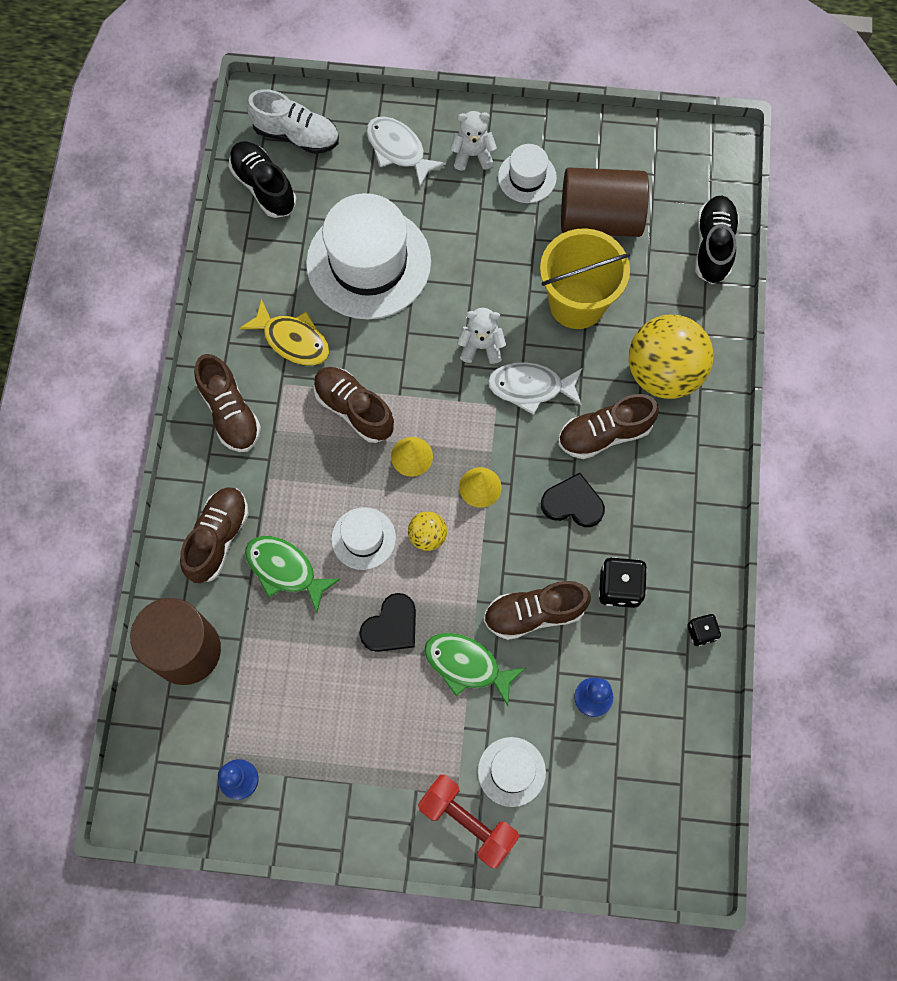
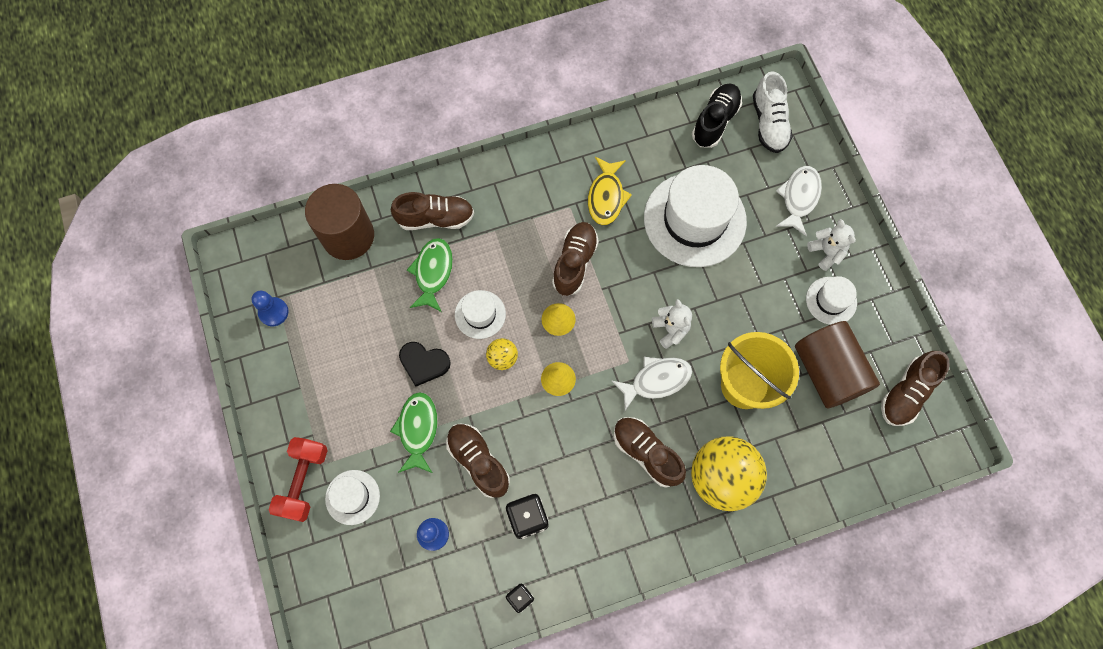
camera: 65 degrees right, 0 degrees up
brown shoe [194,354,261,452] -> brown shoe moved to [881,351,950,426]
white fish [488,362,582,415] -> white fish turned 90 degrees clockwise [612,357,692,411]
black heart [541,473,605,527] -> none
black shoe [695,196,739,284] -> none

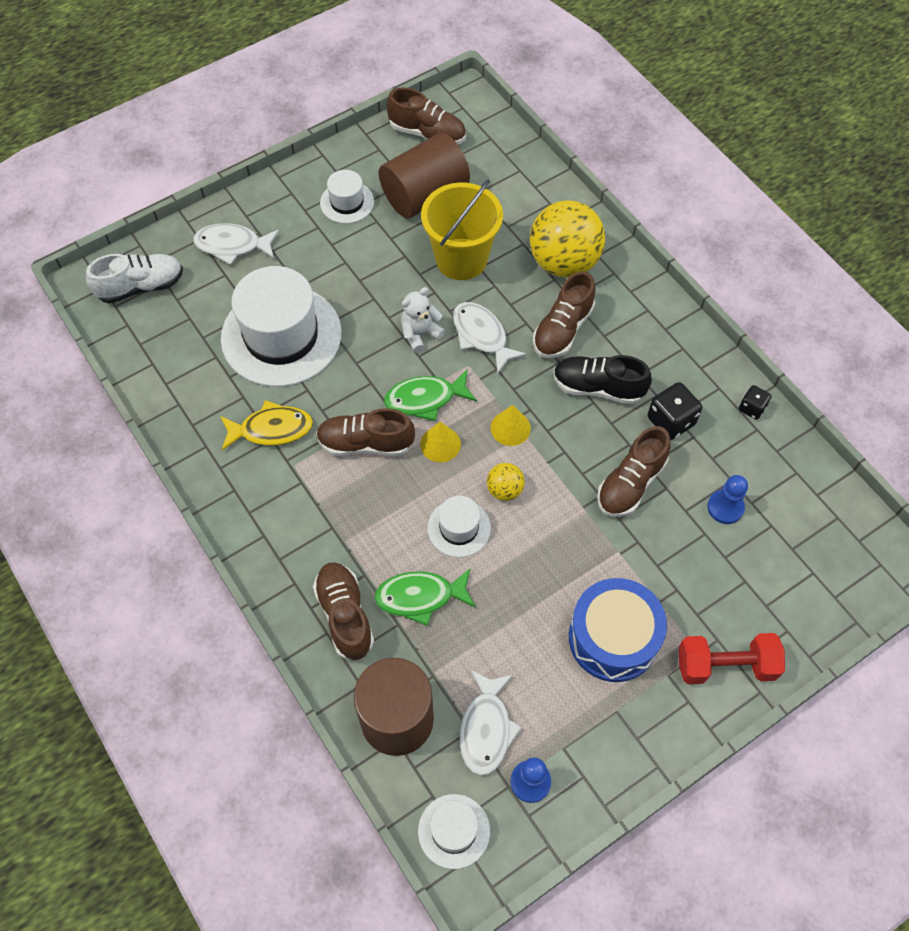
camera: 105 degrees left, 10 degrees down
white hat [325,470,380,525] -> white hat moved to [418,794,490,869]
green fish [390,392,437,473] -> green fish moved to [384,369,477,421]
black heart [399,342,451,387] -> none
black shoe [692,83,742,148] -> black shoe moved to [553,355,652,404]
white teddy bear [807,219,856,271] -> none
none -> white fish [459,669,522,776]
none -> blue drum [569,578,667,682]

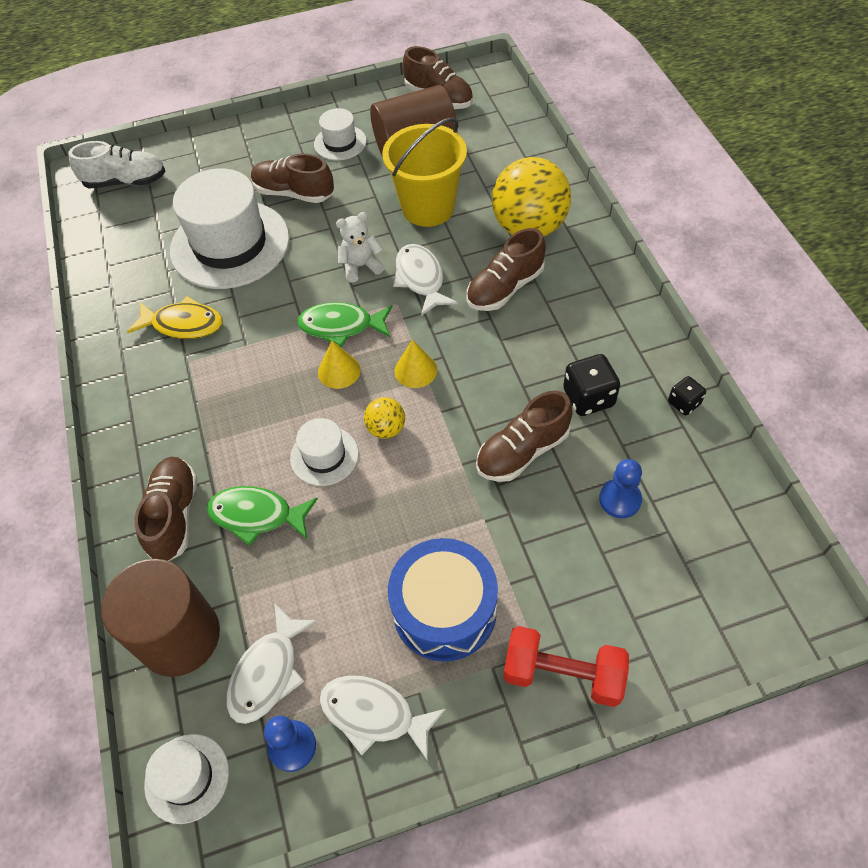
camera: 20 degrees right, 5 degrees down
white fish [193,223,279,265] -> white fish moved to [319,675,446,761]
brown shoe [316,408,415,456] -> brown shoe moved to [251,153,334,203]
black shoe [553,355,652,404] -> none

